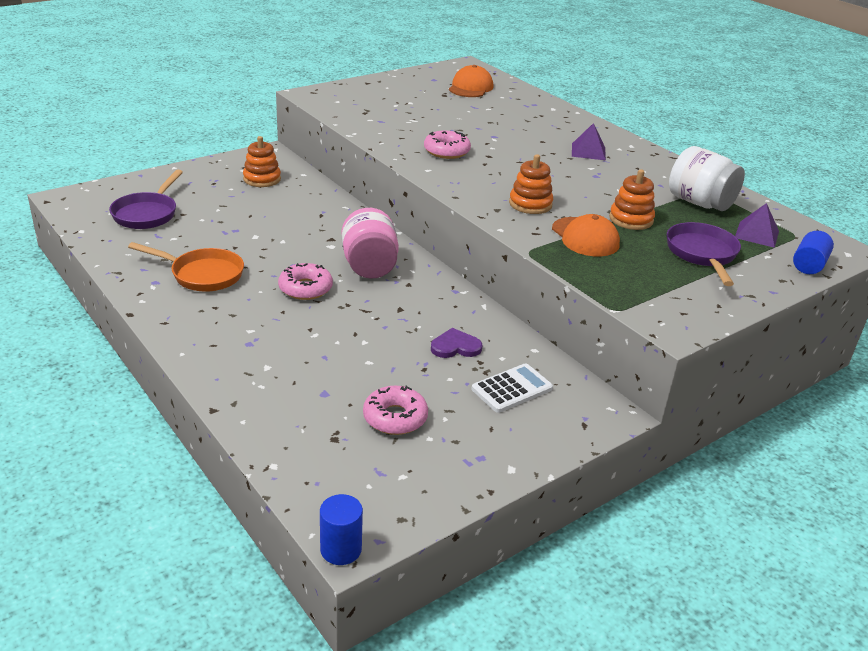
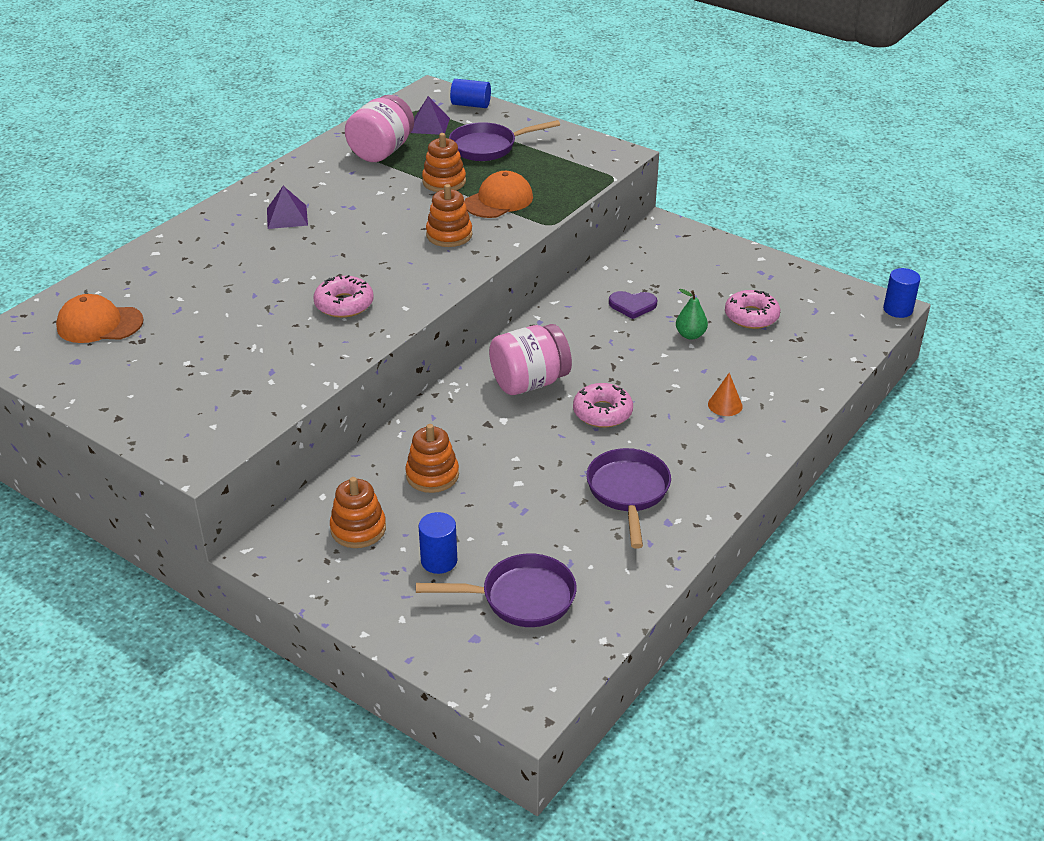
camera: 105 degrees left, 5 degrees up
orange pan [128,242,244,292] -> purple pan [586,448,671,548]
purple heart [431,328,482,358] -> purple heart turned 60 degrees counterclockwise [609,291,657,319]
white calculator [472,363,553,413] -> none
white jar [669,146,745,211] -> pink jar [345,95,414,162]
none -> orange stacking toy [406,424,459,493]
none -> blue cylinder [418,512,457,574]
none -> green pear [676,289,708,340]
none -> orange cone [708,373,743,416]

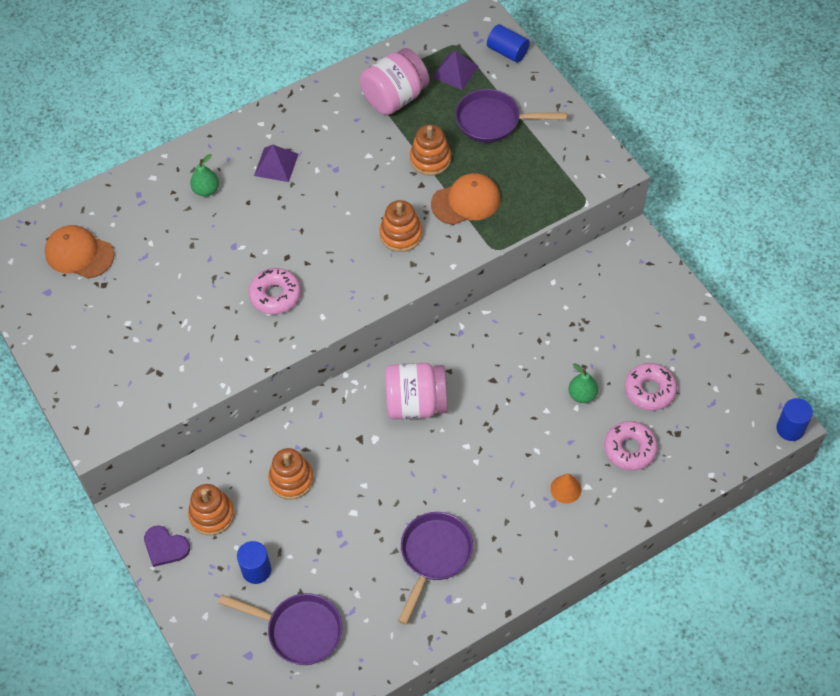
camera: 25 degrees right, 20 degrees up
pink donut [573,383,633,428] -> pink donut moved to [604,421,658,471]
purple heart [609,291,657,319] -> purple heart moved to [144,525,190,567]
none -> green pear [190,154,219,196]

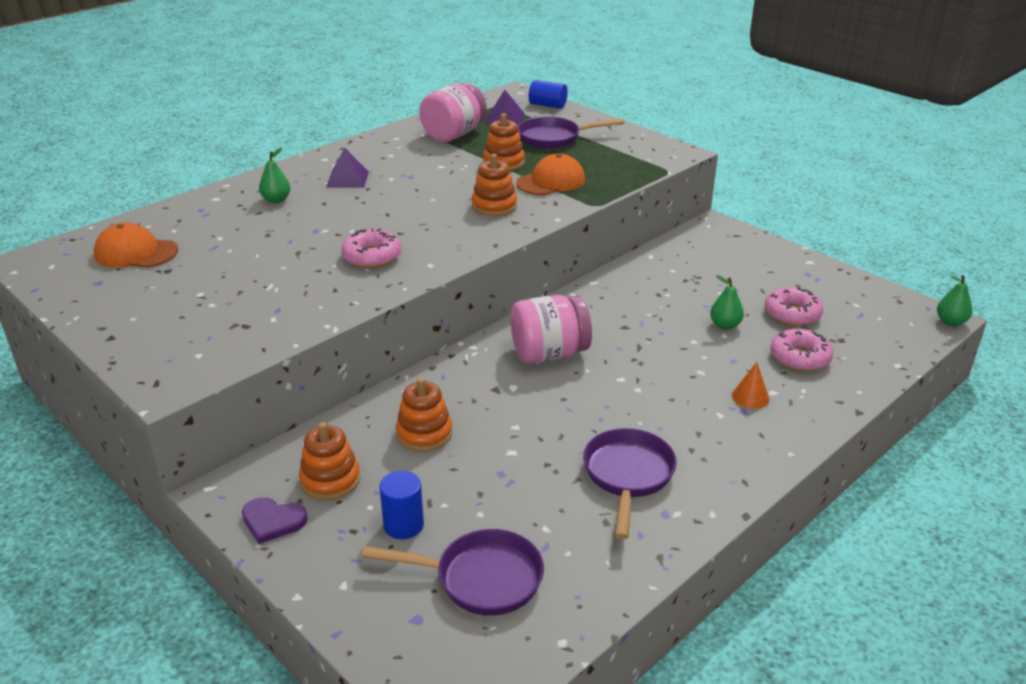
camera: 15 degrees left, 25 degrees down
blue cylinder [776,398,813,441] -> green pear [937,275,972,326]

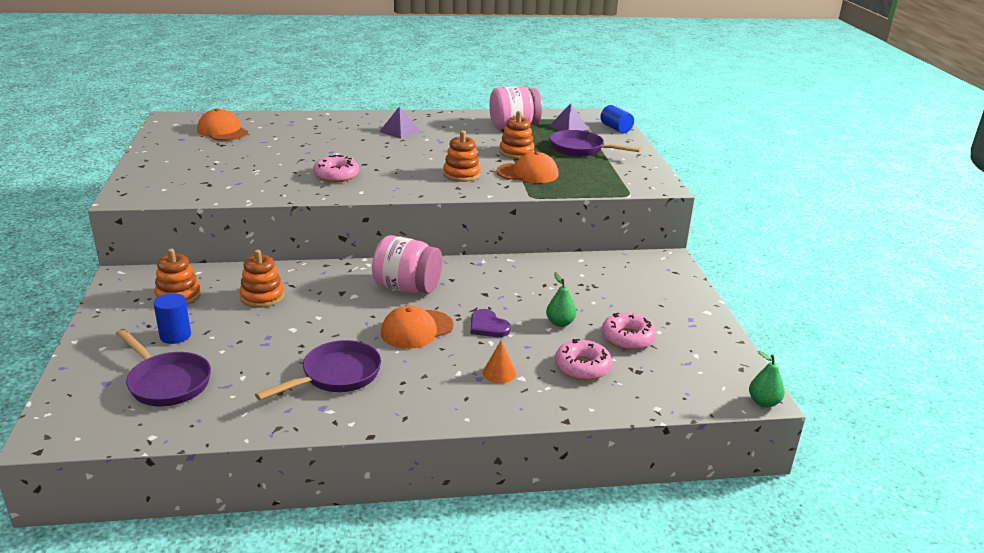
camera: 35 degrees right, 5 degrees down
purple heart [242,497,308,544] -> purple heart moved to [470,309,511,337]
green pear [259,147,291,203] -> none
none -> orange cap [381,305,453,349]

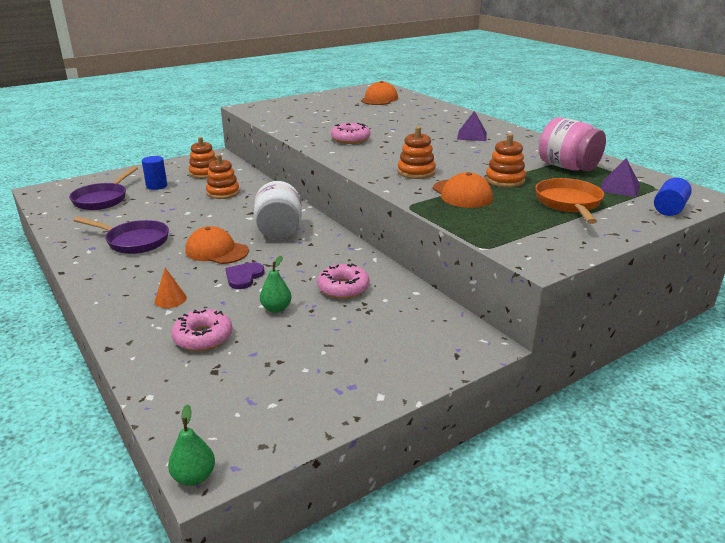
camera: 65 degrees right, 0 degrees up
pink jar [372,235,442,293] -> white jar [254,181,302,240]
purple pan [550,130,641,157] -> orange pan [535,178,604,224]
pink donut [602,313,656,350] -> pink donut moved to [317,263,370,299]

